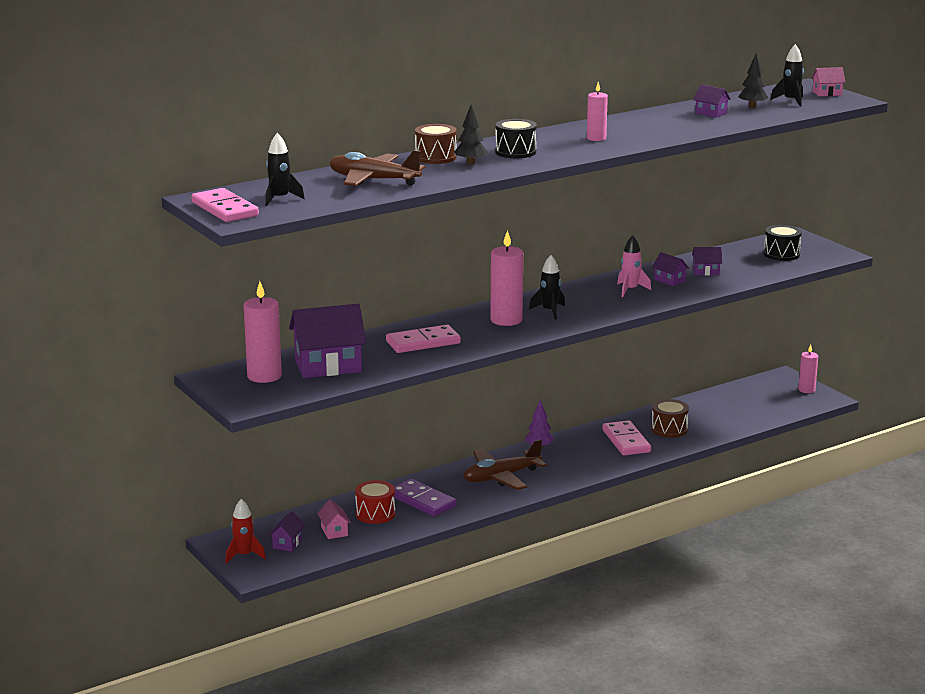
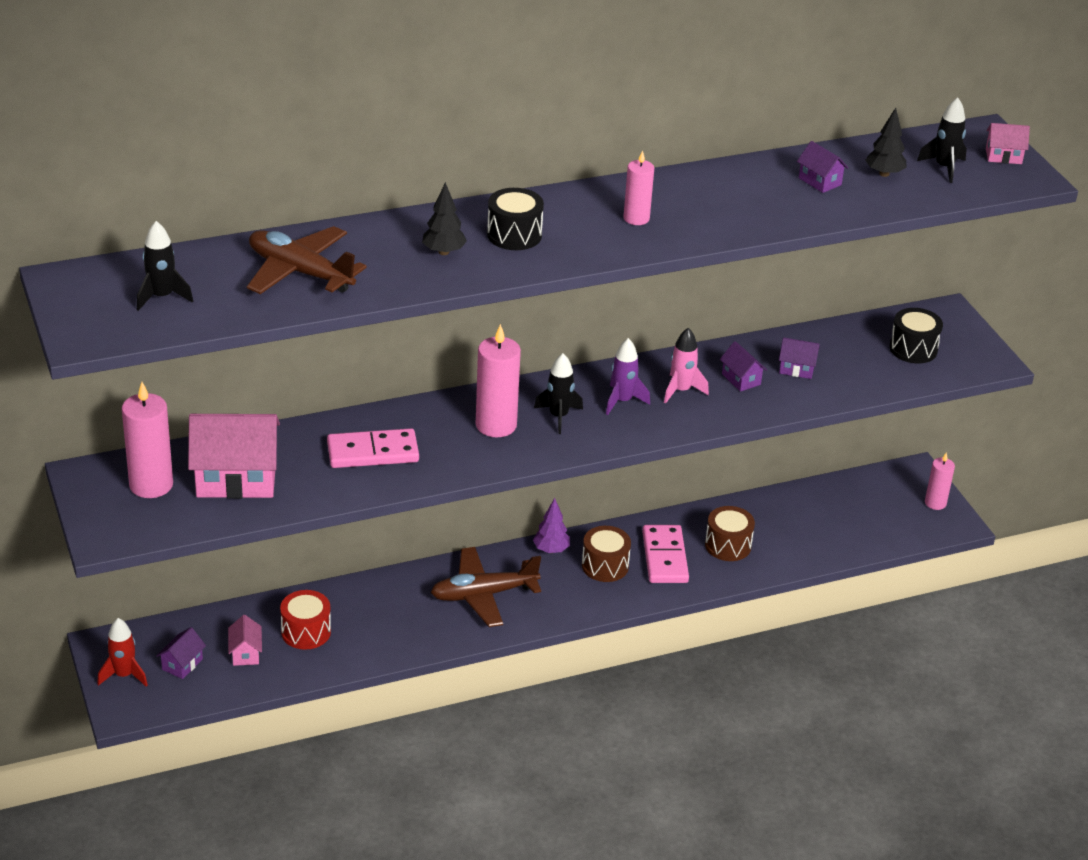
camera: 10 degrees right, 15 degrees up
pink domino [191,188,259,222] -> none
purple house [289,304,366,378] -> pink house [188,414,280,499]
purple domino [394,479,456,516] -> none
brown drum [415,124,457,164] -> brown drum moved to [582,526,631,582]
none -> purple rocket [606,338,650,415]

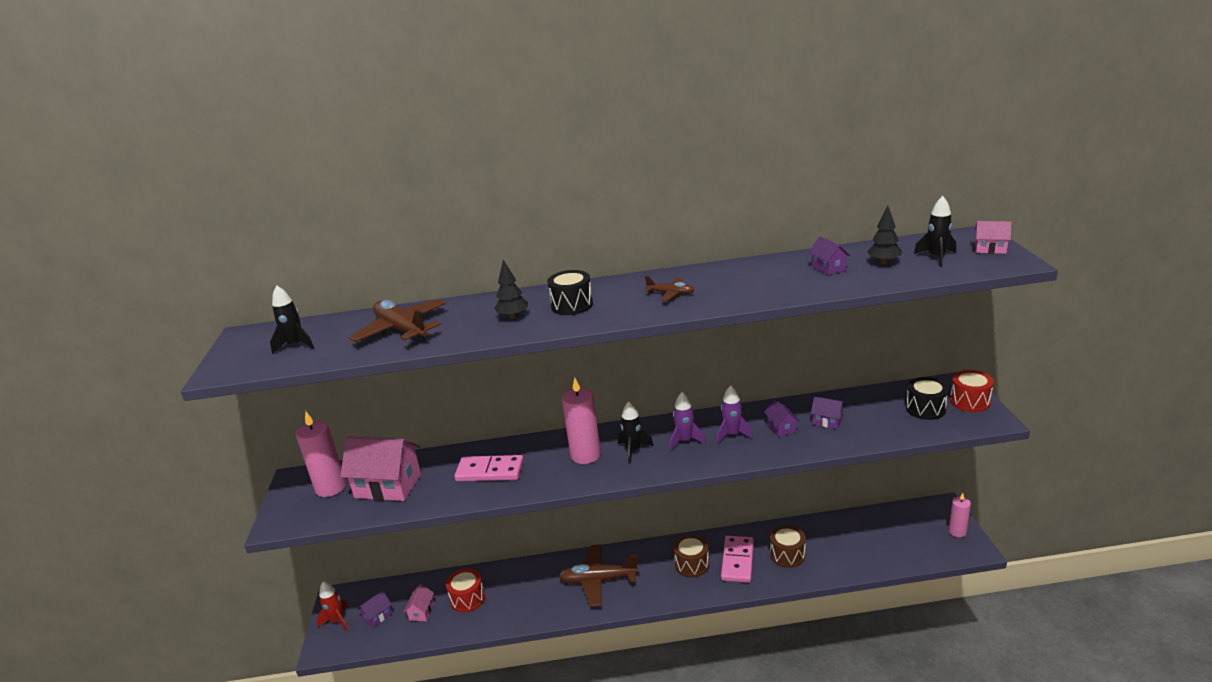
camera: 20 degrees right, 10 degrees down
purple tree [533,498,570,553] -> none
pink candle [623,150,654,225] -> brown plane [645,276,694,301]
pink rocket [664,328,709,403] -> purple rocket [716,385,753,444]
none -> red drum [950,370,994,412]

